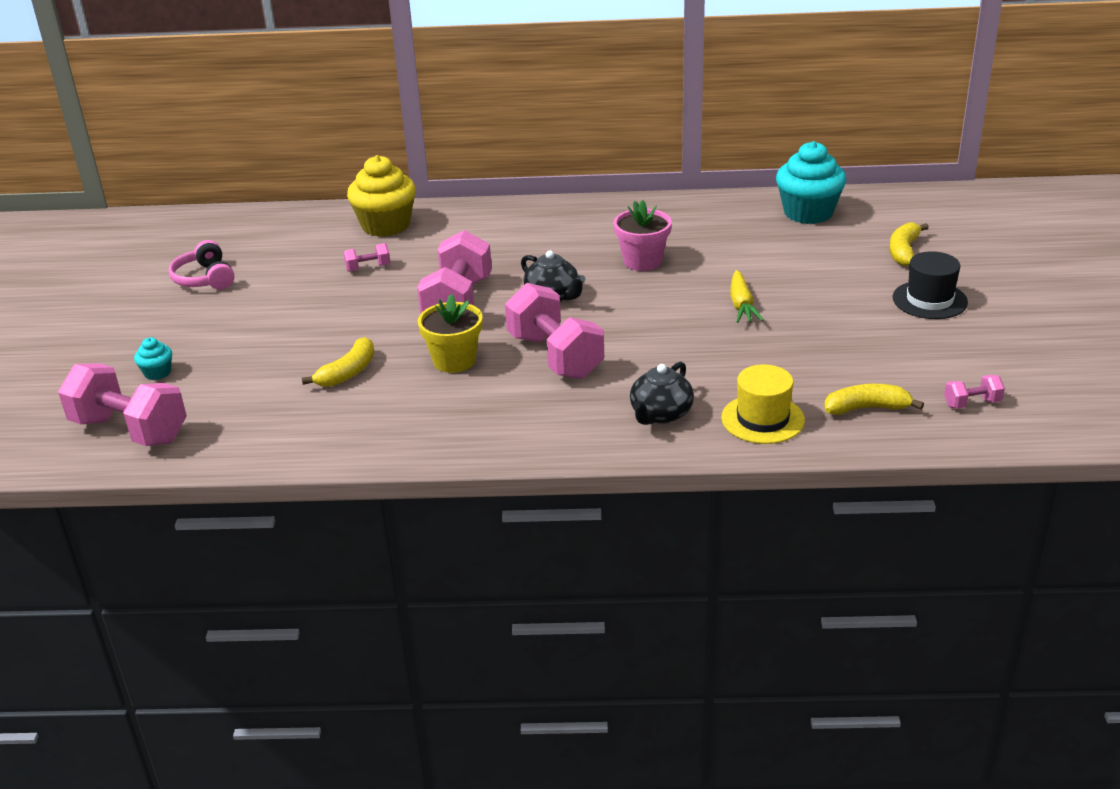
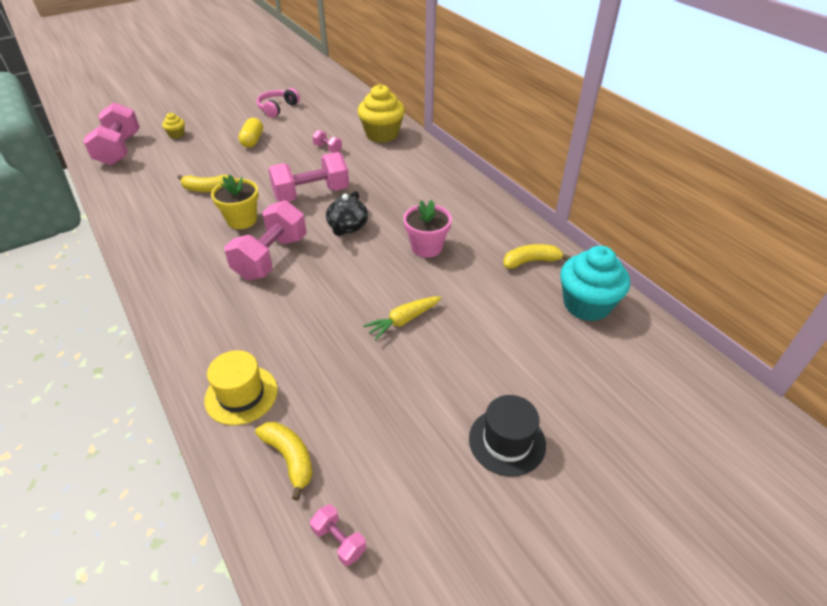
camera: 55 degrees right, 10 degrees up
turquoise cupcake [134,337,172,380] -> yellow cupcake [162,113,185,139]
black teapot [630,362,694,425] -> none
yellow banana [889,222,929,266] -> yellow banana moved to [503,244,571,269]
none -> yellow capsule [239,118,263,148]

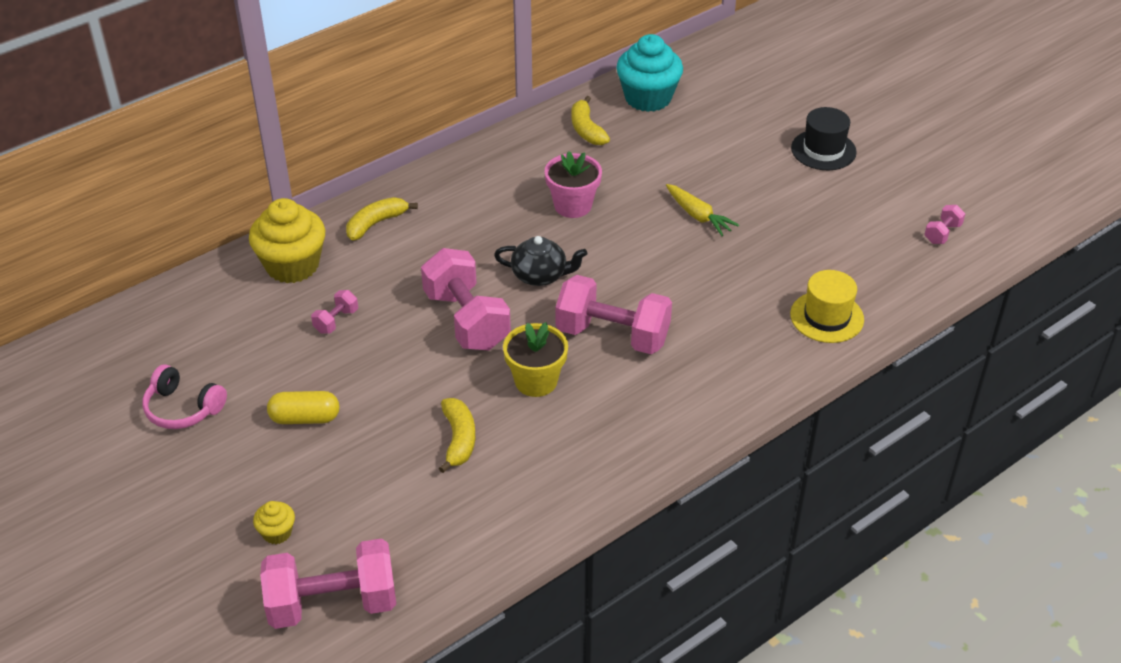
camera: 95 degrees left, 0 degrees up
yellow banana [255,422,312,500] -> yellow banana moved to [346,197,418,241]

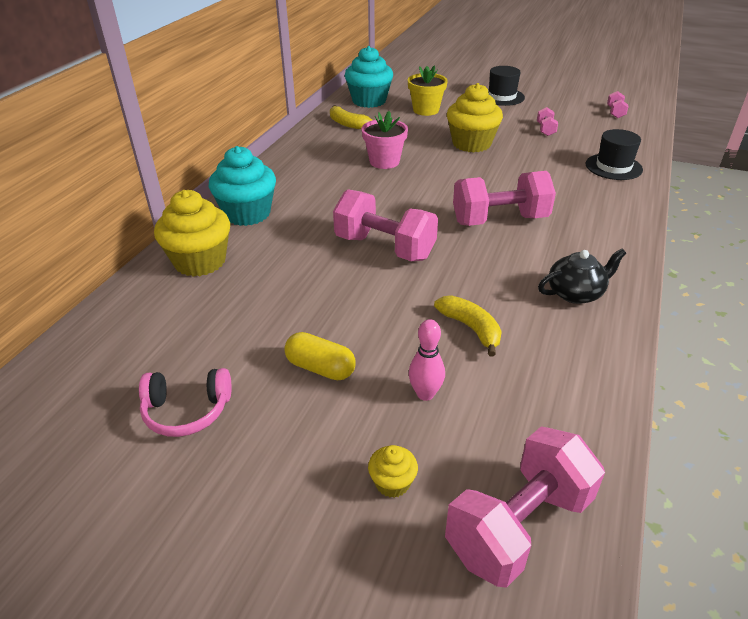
camera: 30 degrees left, 5 degrees down
yellow capsule [267,391,339,424] -> yellow capsule turned 60 degrees clockwise [284,332,356,380]
pink dumbbell [311,290,358,334] -> pink dumbbell moved to [537,107,558,136]
yellow banana [346,197,418,241] -> turquoise cupcake [208,146,276,226]
black teapot [494,236,587,286] -> black teapot moved to [538,248,626,304]
yellow flower pot [503,322,568,397] -> yellow flower pot moved to [408,65,448,116]
yellow carrot [666,184,739,236] -> yellow cupcake [447,83,503,153]
yellow hat [790,270,864,343] -> black hat [585,129,643,180]
none -> pink bowling pin [409,319,445,401]

